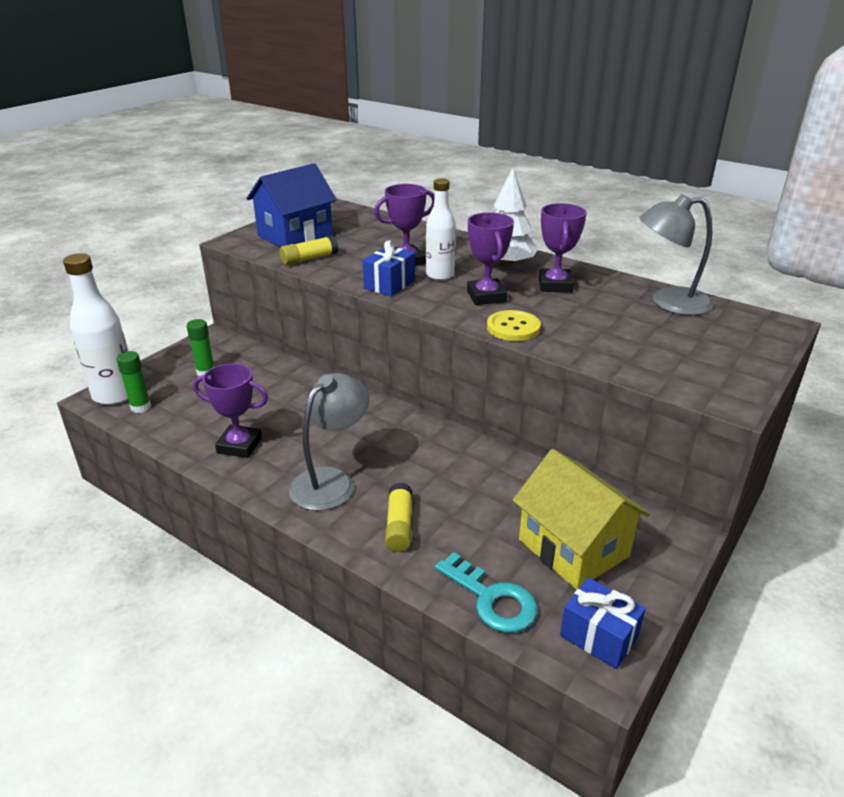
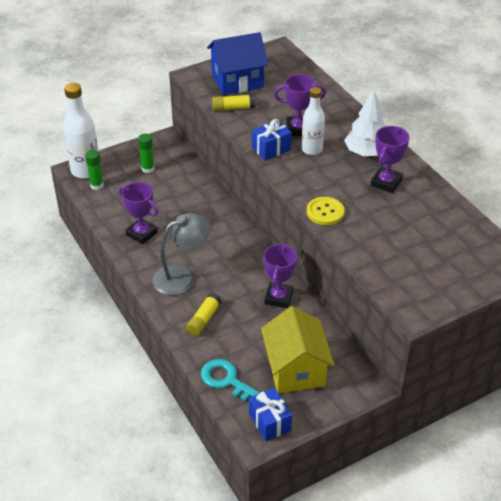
camera: 25 degrees right, 10 degrees up
turquoise key [435,552,538,633] -> turquoise key turned 150 degrees clockwise [201,359,260,405]
purple trophy [467,212,514,305] -> purple trophy moved to [263,243,297,308]
grey lamp [640,194,713,315] -> none

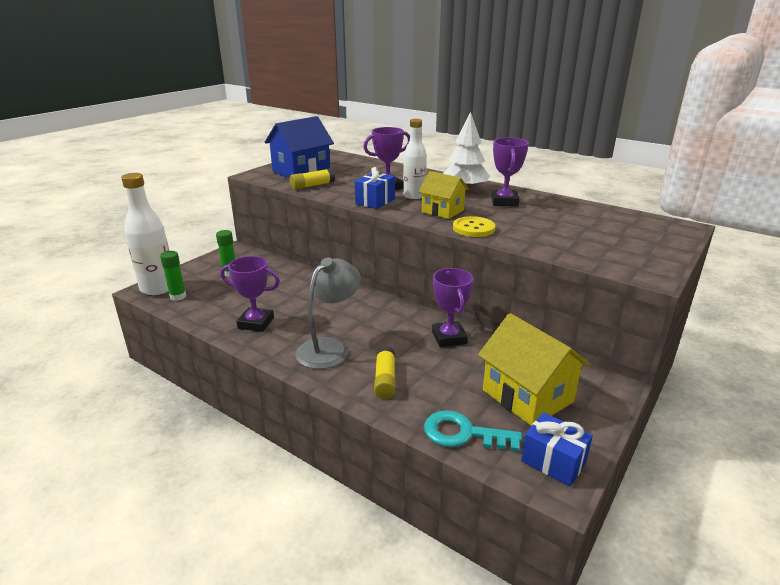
camera: 25 degrees left, 15 degrees down
none -> yellow house [419,171,469,219]

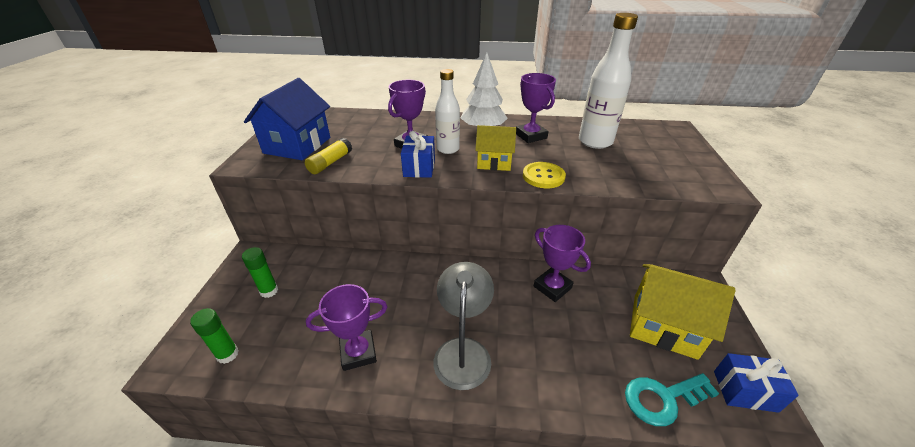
camera: 30 degrees left, 10 degrees up
white bottle [121,173,169,295] -> white bottle moved to [579,13,638,149]
yellow glue stick [374,346,395,399] -> none

